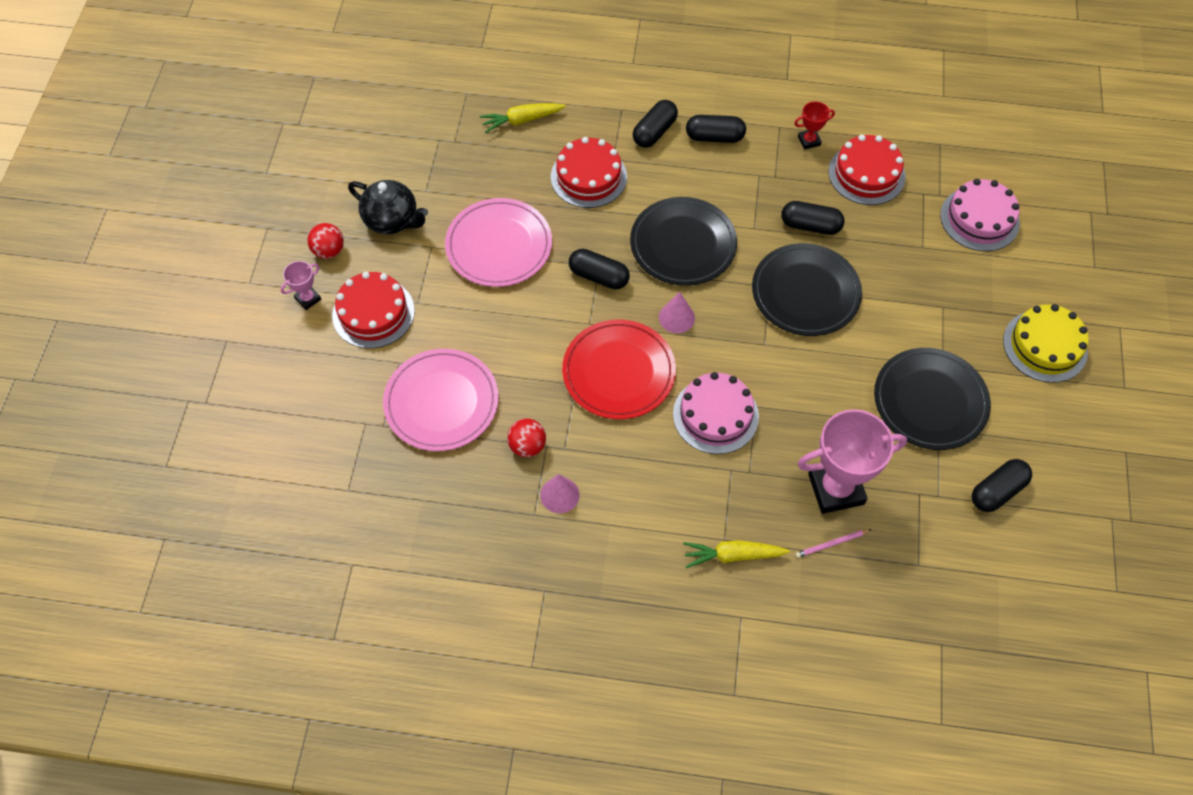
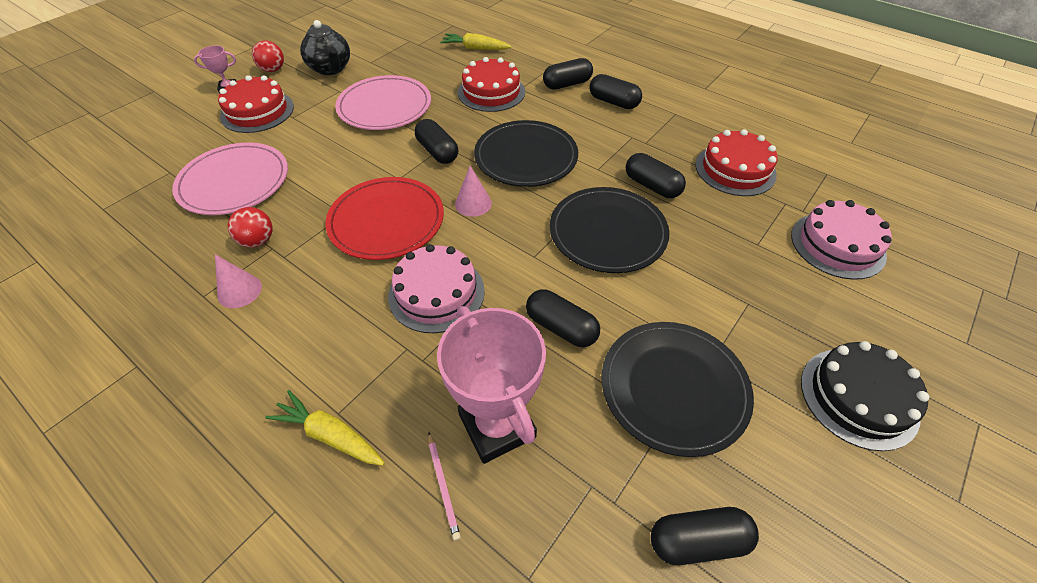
camera: 30 degrees right, 10 degrees down
red trophy [794,101,835,150] -> none
pink pencil [795,529,872,558] -> pink pencil turned 120 degrees counterclockwise [428,433,461,541]
pink trophy [798,409,907,514] -> pink trophy turned 45 degrees clockwise [437,306,546,464]
yellow cake [1003,304,1089,383] -> black cake [801,341,929,451]
none -> black capsule [526,290,600,347]

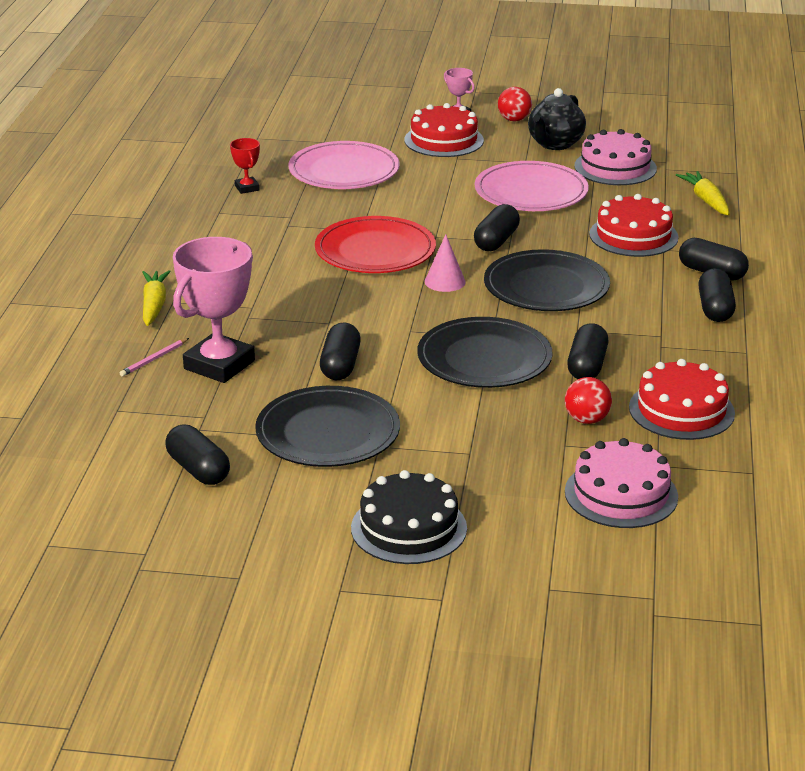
camera: 60 degrees right, 20 degrees down
pink cone [215,254,262,308] -> none
red ball [228,207,272,247] -> red ball moved to [565,377,612,424]
pink cake [388,244,485,333] -> pink cake moved to [574,129,657,185]
none -> red trophy [230,138,260,194]

